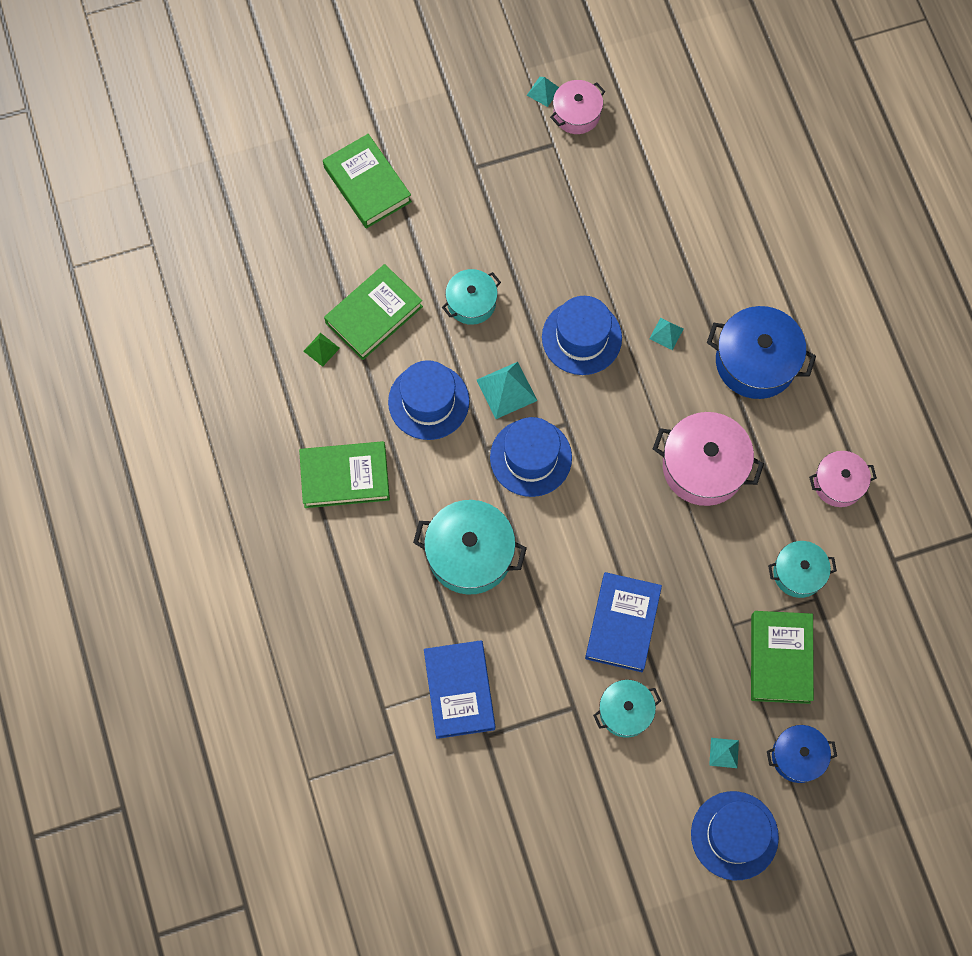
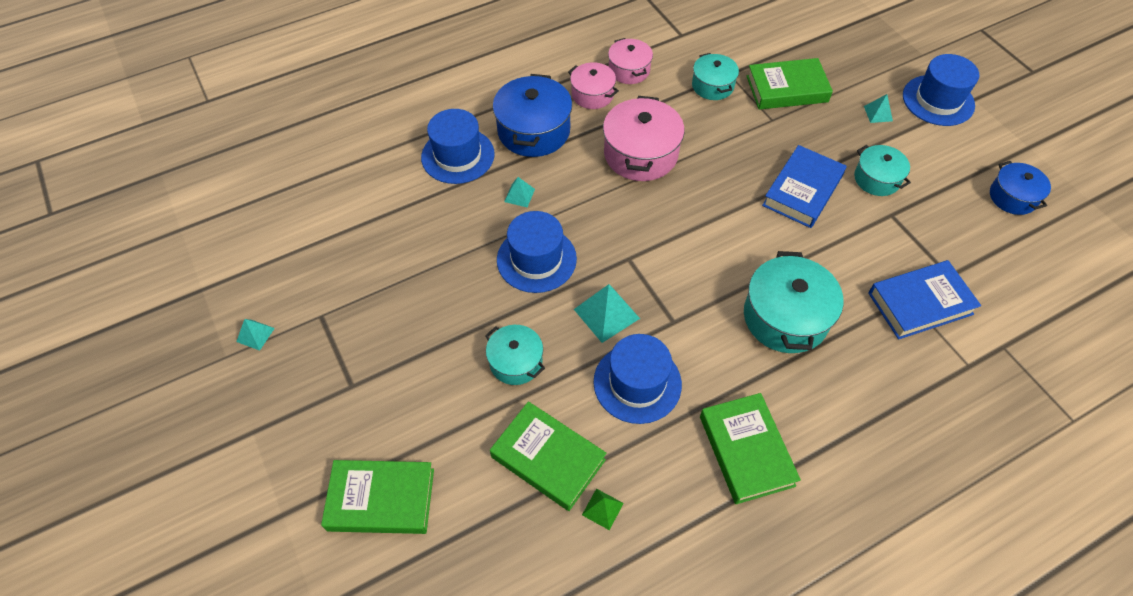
camera: 100 degrees left, 15 degrees down
green book [323,134,412,229] -> green book turned 45 degrees clockwise [321,460,434,534]
blue hat [490,417,572,497] -> blue hat moved to [421,109,495,184]
pink pot [550,80,605,134] -> pink pot moved to [568,62,619,109]
blue book [585,572,662,672] -> blue book turned 60 degrees counterclockwise [762,145,847,228]
blue pot [767,725,837,783] -> blue pot moved to [990,161,1051,215]

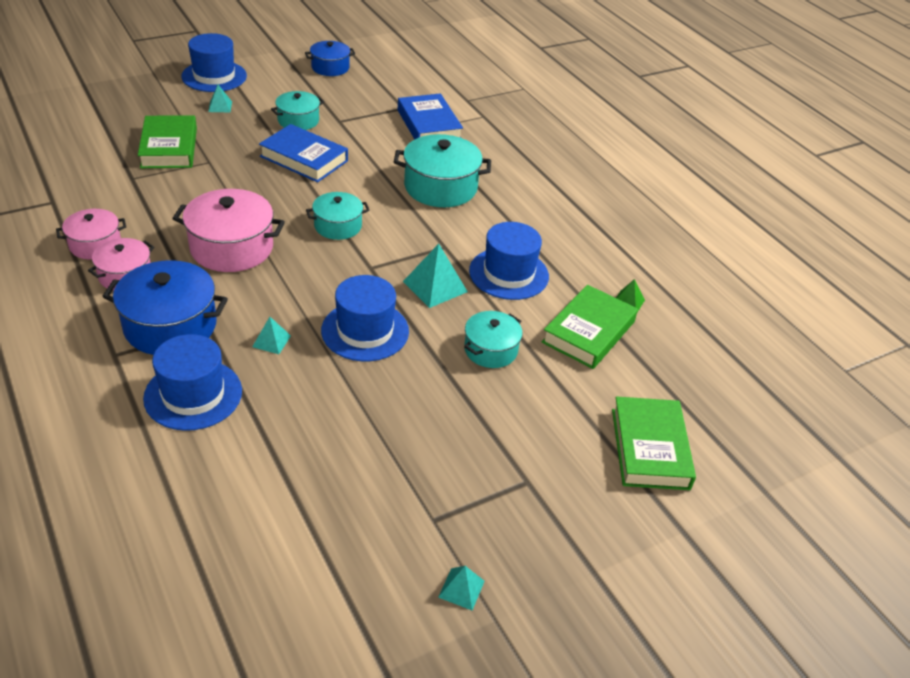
camera: 95 degrees left, 15 degrees down
turquoise pot [692,53,739,100] -> turquoise pot moved to [306,192,370,240]
green book [700,393,801,504] -> none

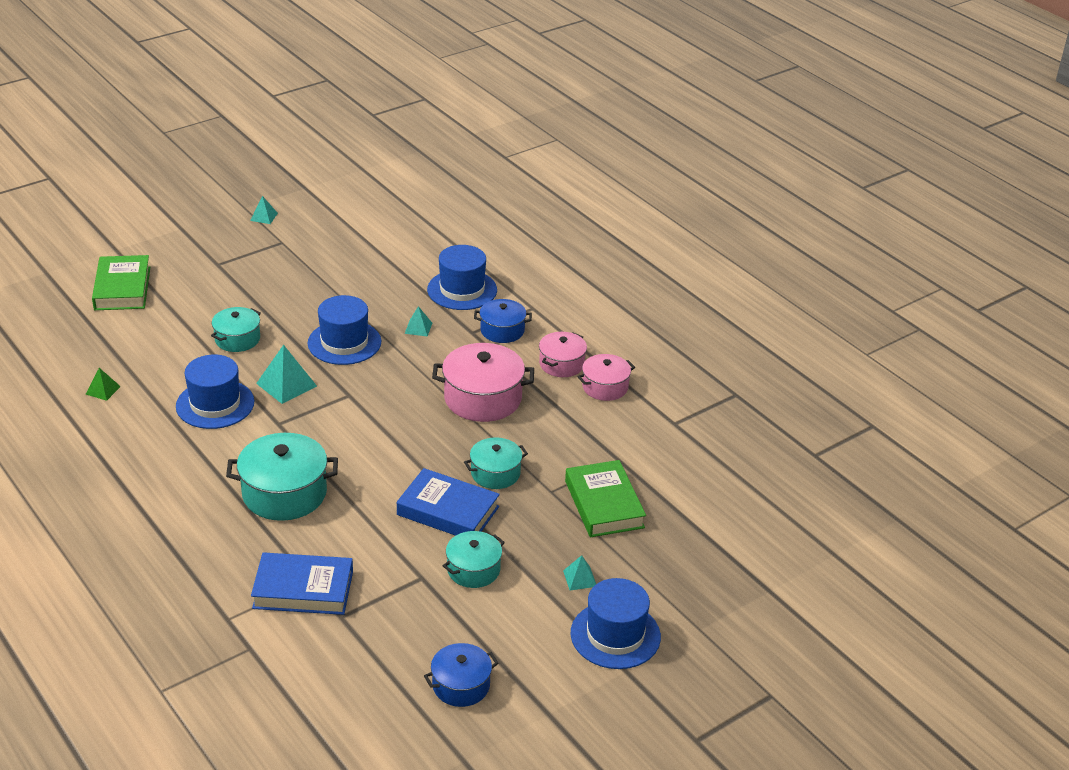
camera: 175 degrees right, 5 degrees down
blue pot [102,260,228,355] -> blue pot [474,299,532,343], size x0.60
turquoise pot [306,192,370,240] -> turquoise pot moved to [464,437,528,489]
blue book [398,94,463,140] -> blue book turned 60 degrees counterclockwise [251,553,353,615]
green book [542,285,638,369] -> none

